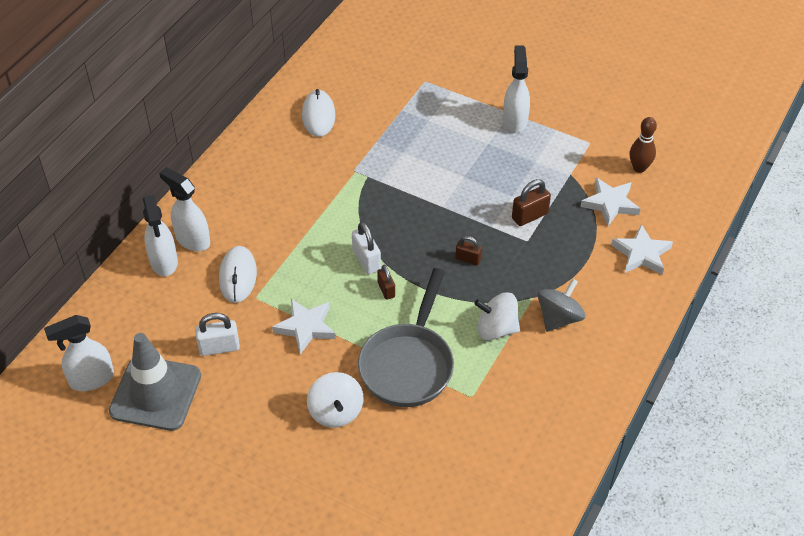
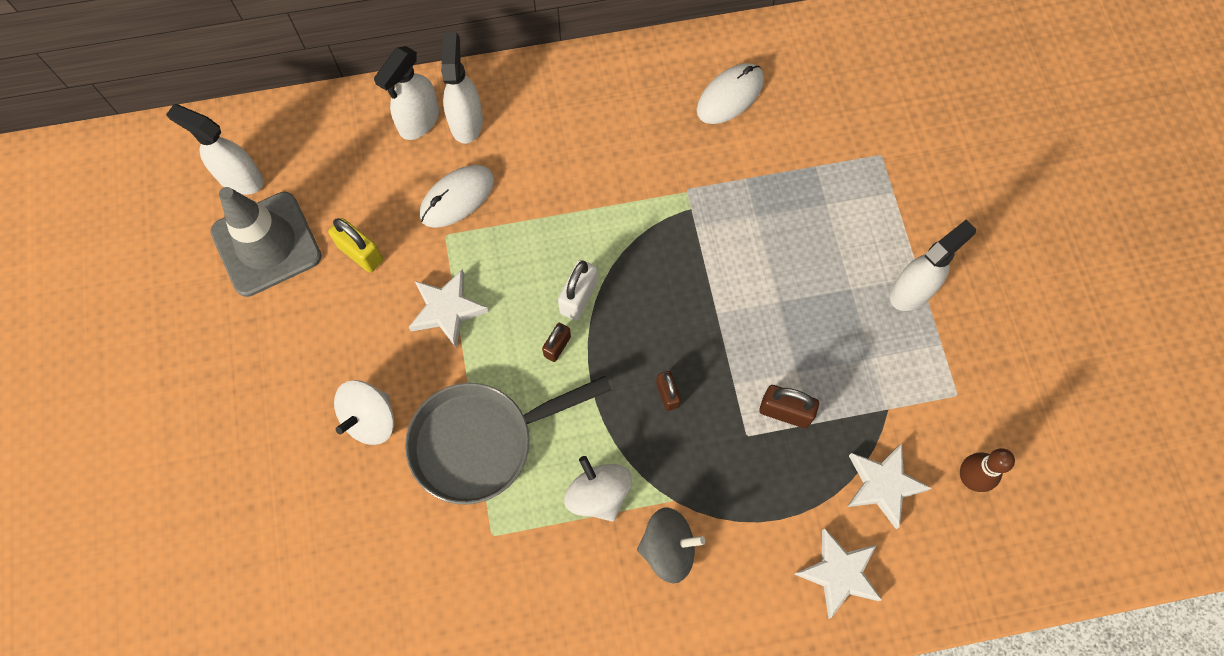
camera: 50 degrees right, 20 degrees up
white padlock [195,313,240,356] -> yellow padlock [328,218,383,273]

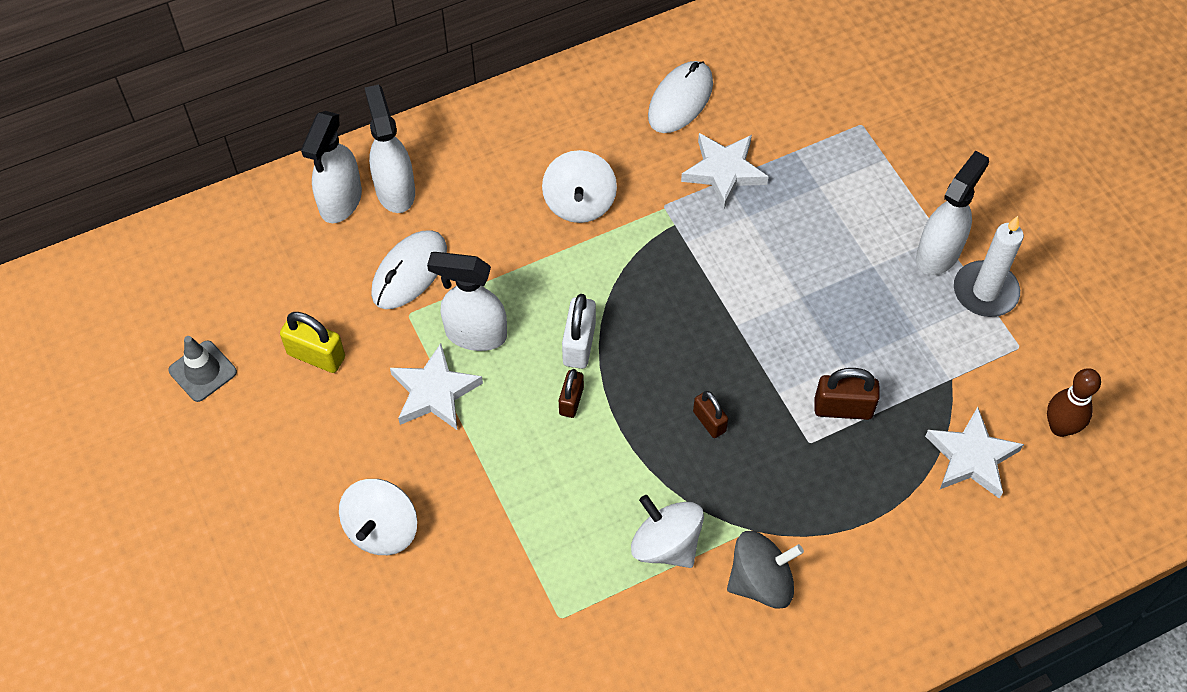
camera: 15 degrees left, 10 degrees down
white spray bottle [166,104,264,195] -> white spray bottle moved to [427,252,507,351]
grey traffic cone [210,187,322,297] -> grey traffic cone [168,336,237,402], size x0.49
grey pan [405,376,611,505] -> none
white star [795,528,882,619] -> white star moved to [681,133,768,208]
none -> white spinning top [542,150,617,223]
none -> white candle [954,216,1024,317]

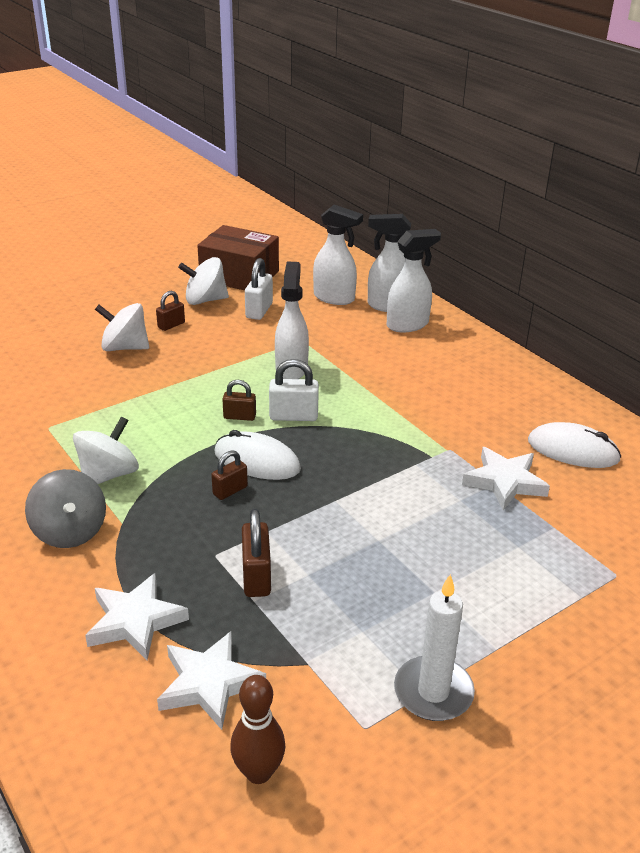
camera: 80 degrees right, 25 degrees down
grey traffic cone [168,336,237,402] -> brown box [197,225,279,290]
yellow padlock [280,312,345,373] -> white padlock [245,258,273,320]
white mouse [371,230,447,309] -> white mouse moved to [214,430,301,480]
white star [390,343,483,430] -> white star moved to [85,573,189,660]
white spinning top [542,150,617,223] -> white spinning top moved to [178,257,229,305]
white spray bottle [916,150,989,275] -> white spray bottle moved to [313,205,363,305]
none -> brown padlock [156,291,185,331]

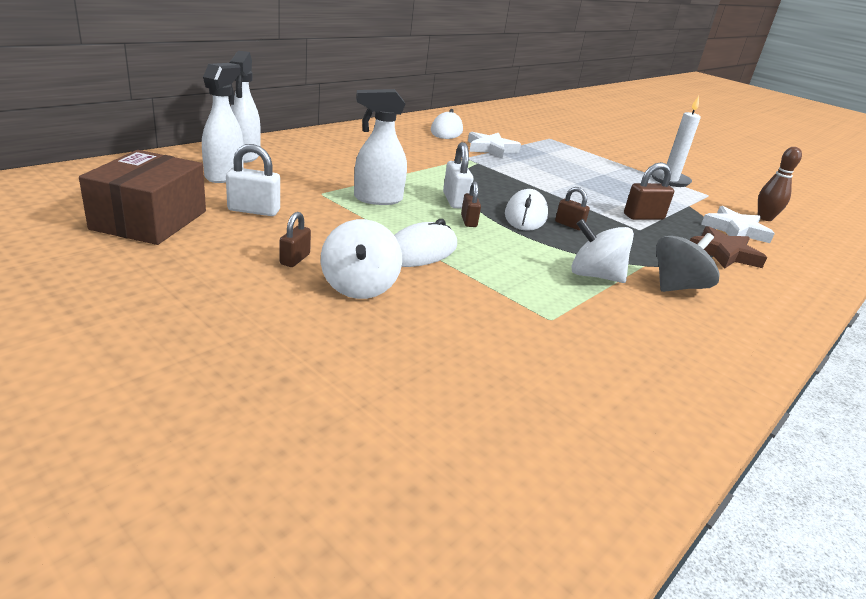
camera: 105 degrees left, 5 degrees down
white star [85,573,189,660] -> brown star [690,226,767,269]
brown padlock [156,291,185,331] -> brown padlock turned 75 degrees clockwise [280,212,311,267]
white spinning top [178,257,229,305] -> none
white spray bottle [387,229,441,332] -> none
none -> white mouse [394,219,457,267]

